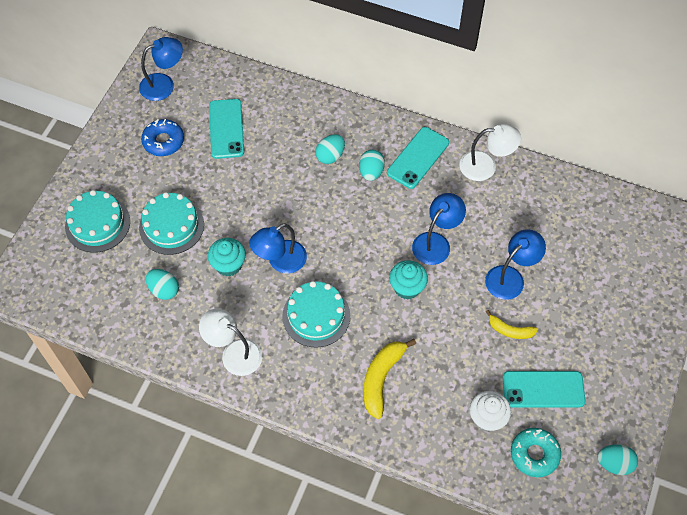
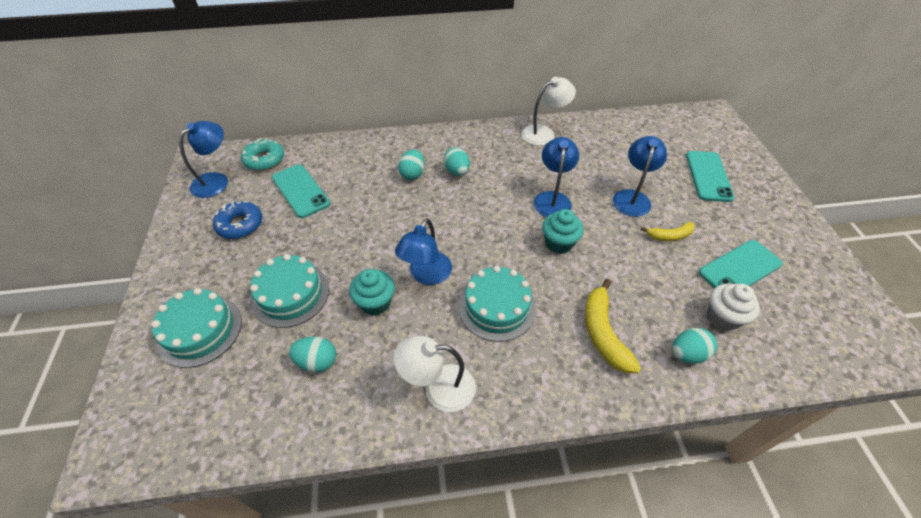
camera: 30 degrees left, 10 degrees down
turquoise phone [387,127,449,189] -> turquoise phone moved to [686,151,735,202]
turquoise donut [511,428,561,477] -> turquoise donut moved to [241,138,284,171]
turquoise egg [597,444,638,475] -> turquoise egg moved to [672,328,717,364]

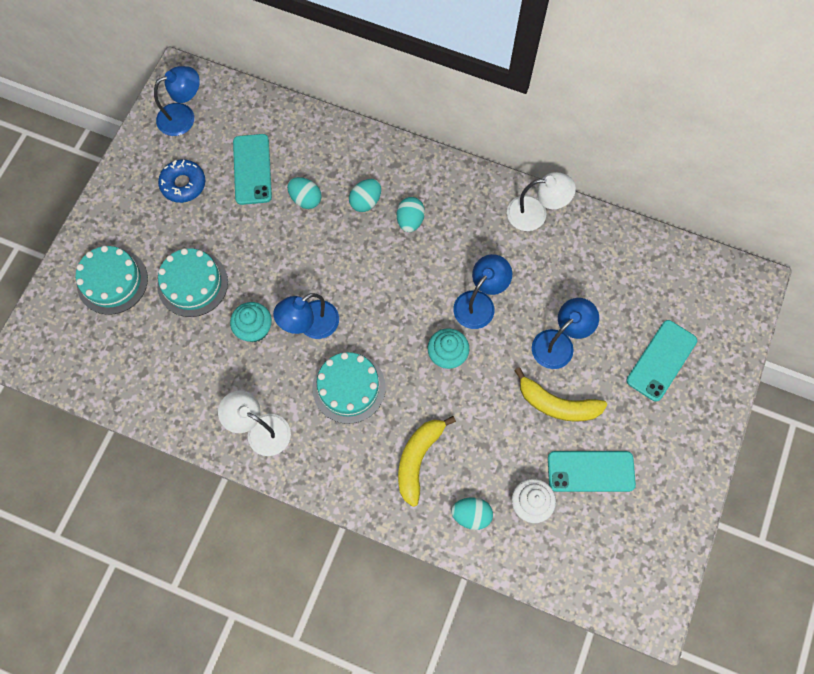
camera: 30 degrees right, 20 degrees up
turquoise donut [241,138,284,171] -> none
turquoise egg [289,336,336,372] -> turquoise egg moved to [287,177,322,209]
yellow banana [641,222,695,241] -> yellow banana [515,368,607,422], size x1.65

